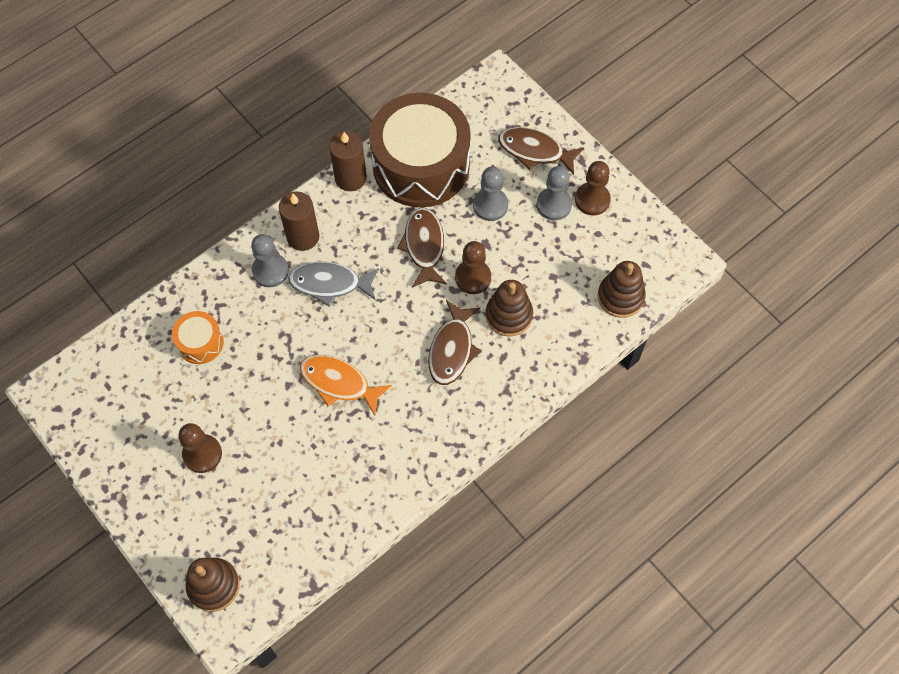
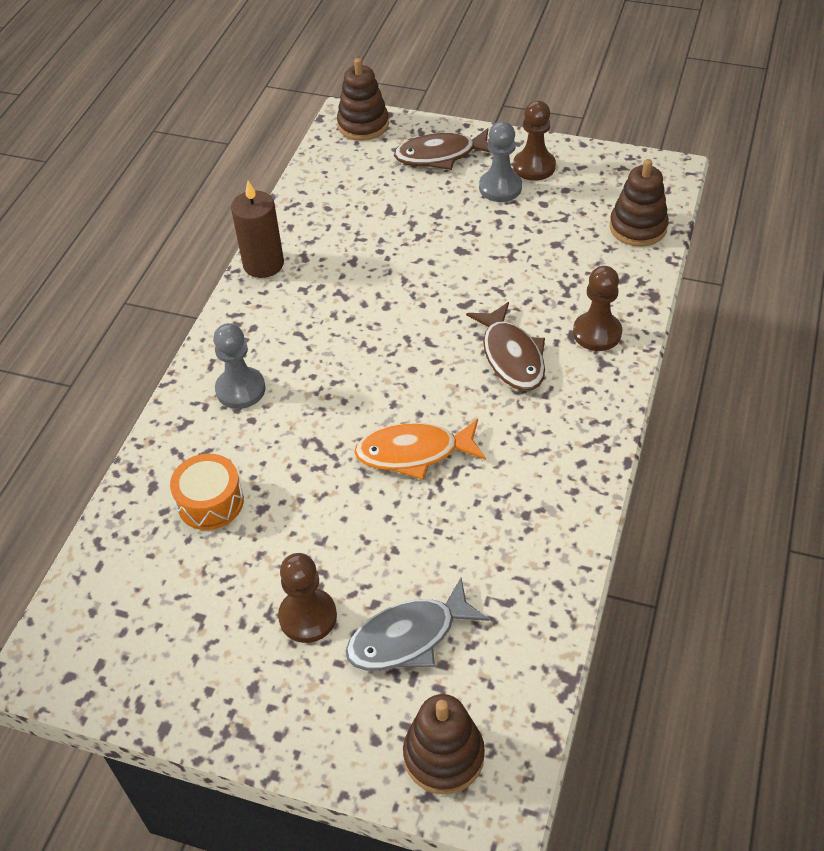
camera: 30 degrees left, 15 degrees down
brown candle [279,192,319,251] -> none
grey fish [288,262,379,307] -> grey fish moved to [346,578,489,671]
brown drum [369,93,471,207] -> none
brown fish [397,207,447,288] -> none
brown pawn [455,241,491,294] -> brown pawn moved to [573,266,622,351]
grey pawn [473,167,508,221] -> none
brown stacking toy [486,280,533,336] -> brown stacking toy moved to [337,58,389,141]

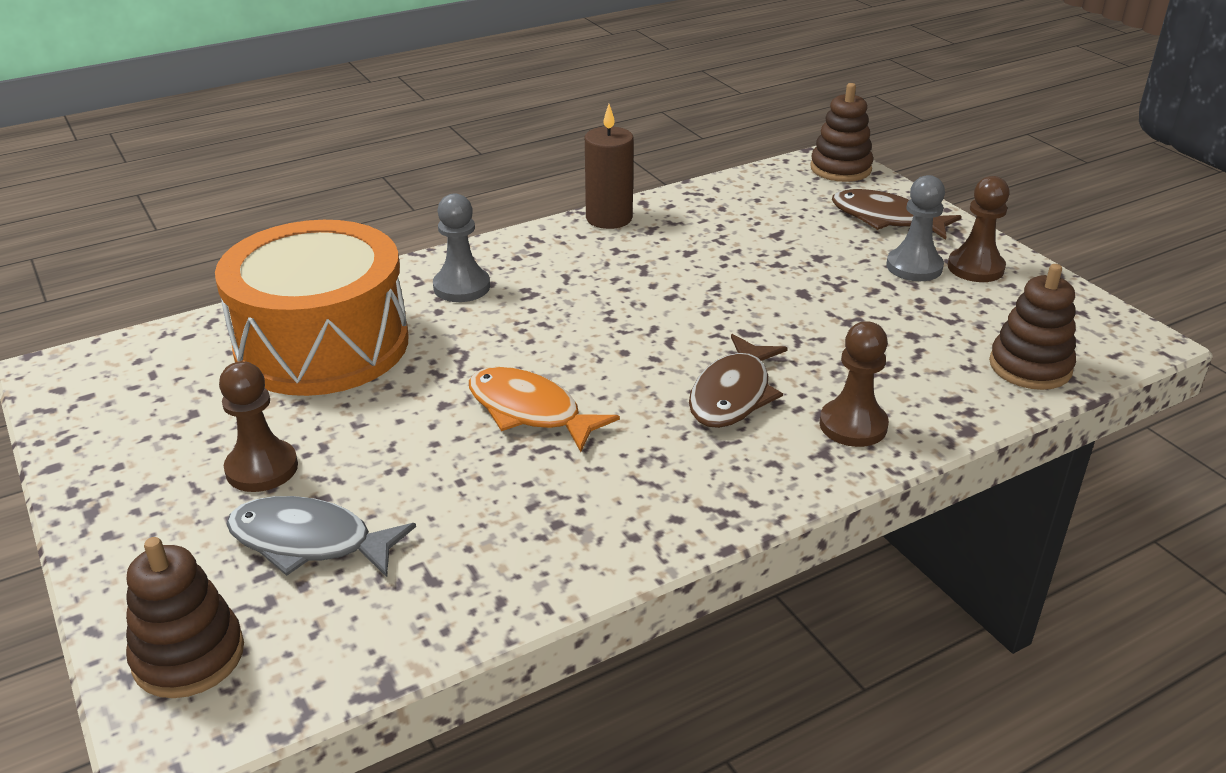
camera: 40 degrees right, 15 degrees down
orange drum [170,454,244,530] -> orange drum [215,220,408,396], size x2.26

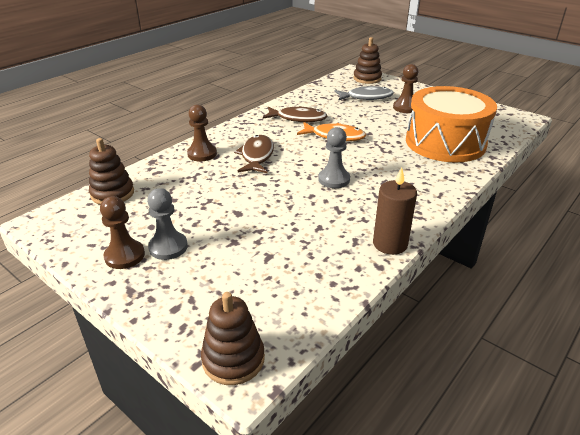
camera: 160 degrees right, 0 degrees up
grey pawn [433,193,490,302] -> grey pawn moved to [318,127,350,188]
brown fish [832,189,962,240] -> brown fish moved to [263,106,328,122]

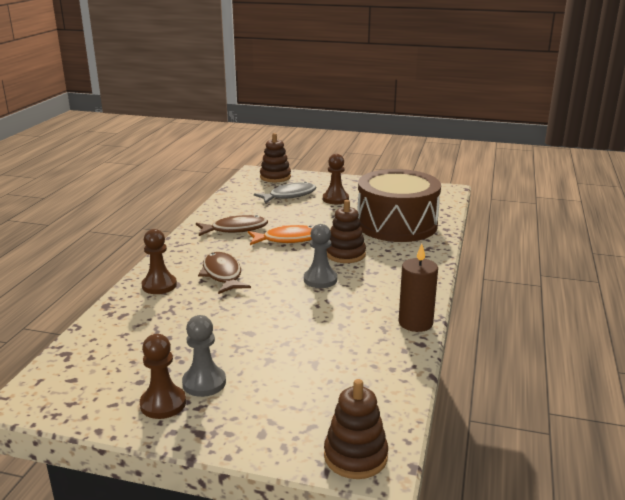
camera: 25 degrees left, 10 degrees down
brown stacking toy [89,138,134,205] -> brown stacking toy moved to [327,200,366,263]
orange drum [406,86,497,163] -> brown drum [357,169,441,242]

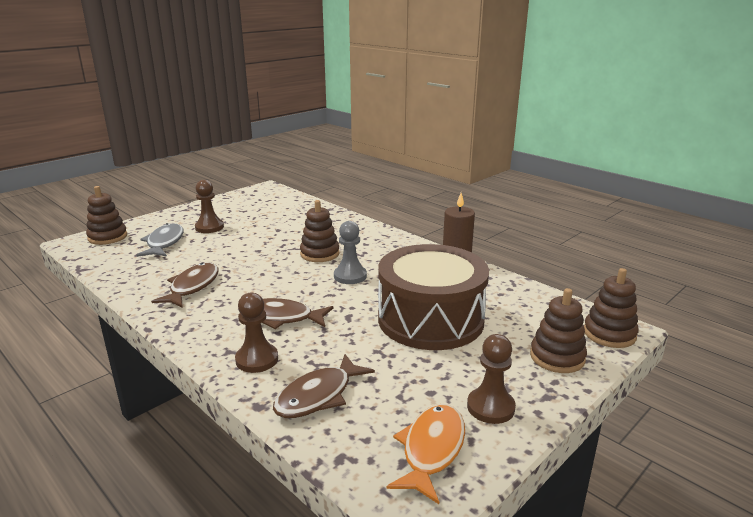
camera: 60 degrees left, 0 degrees up
grey pawn [182,315,226,397] -> none
orange fish [248,225,313,245] -> orange fish moved to [386,404,465,504]
brown drum [357,169,441,242] -> brown drum moved to [378,244,489,350]
none -> brown fish [273,354,375,418]
none -> brown stacking toy [530,288,587,373]

